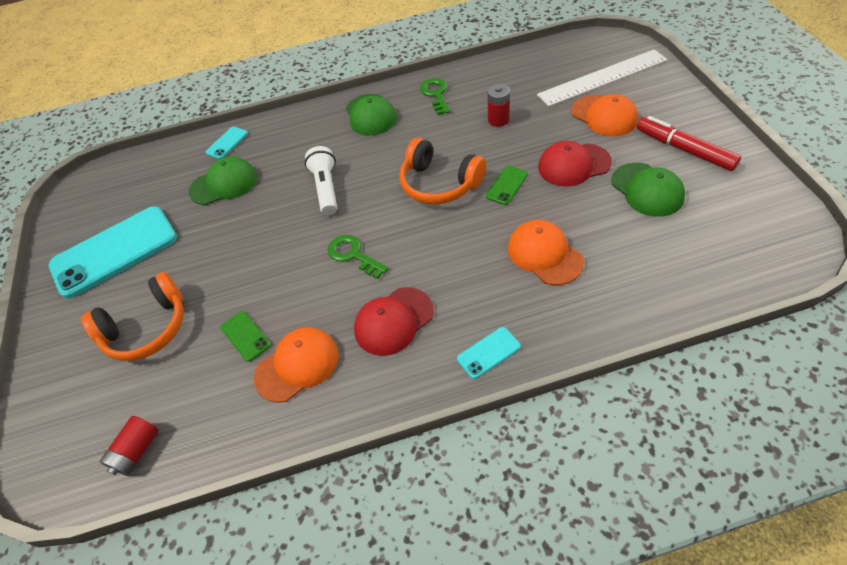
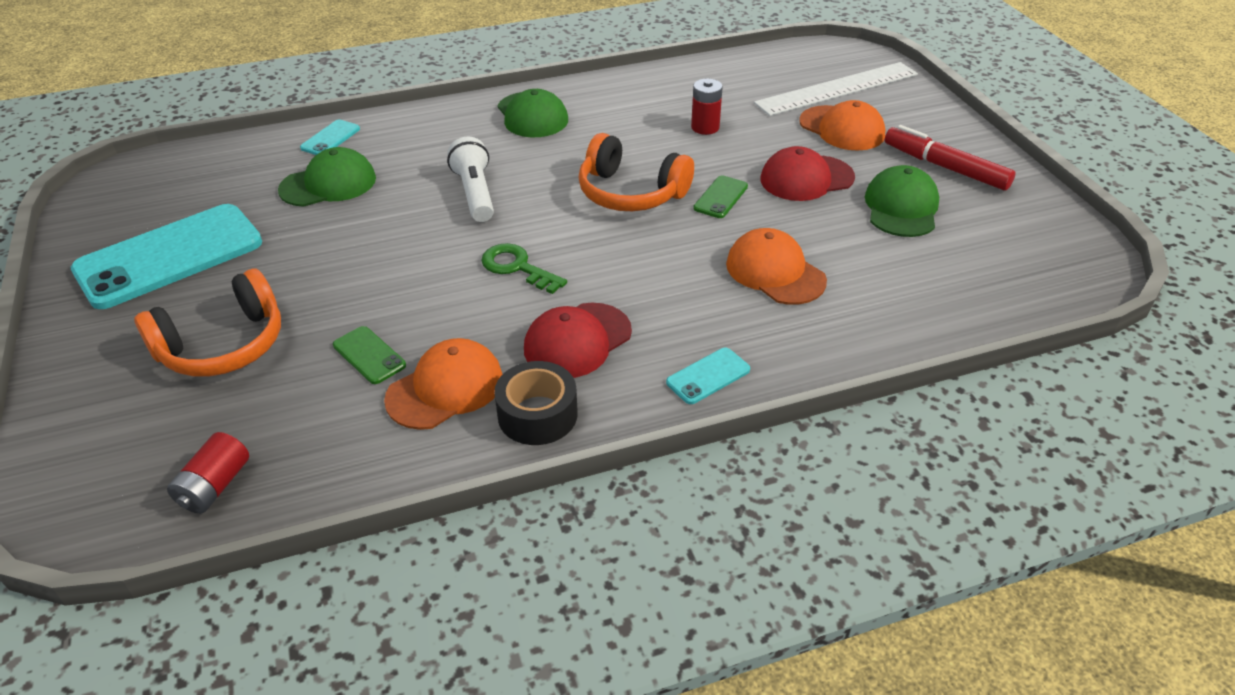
camera: 10 degrees left, 10 degrees down
green key [420,78,451,115] -> none
green cap [611,163,685,217] -> green cap turned 135 degrees counterclockwise [865,165,939,237]
none -> black tape [494,361,578,445]

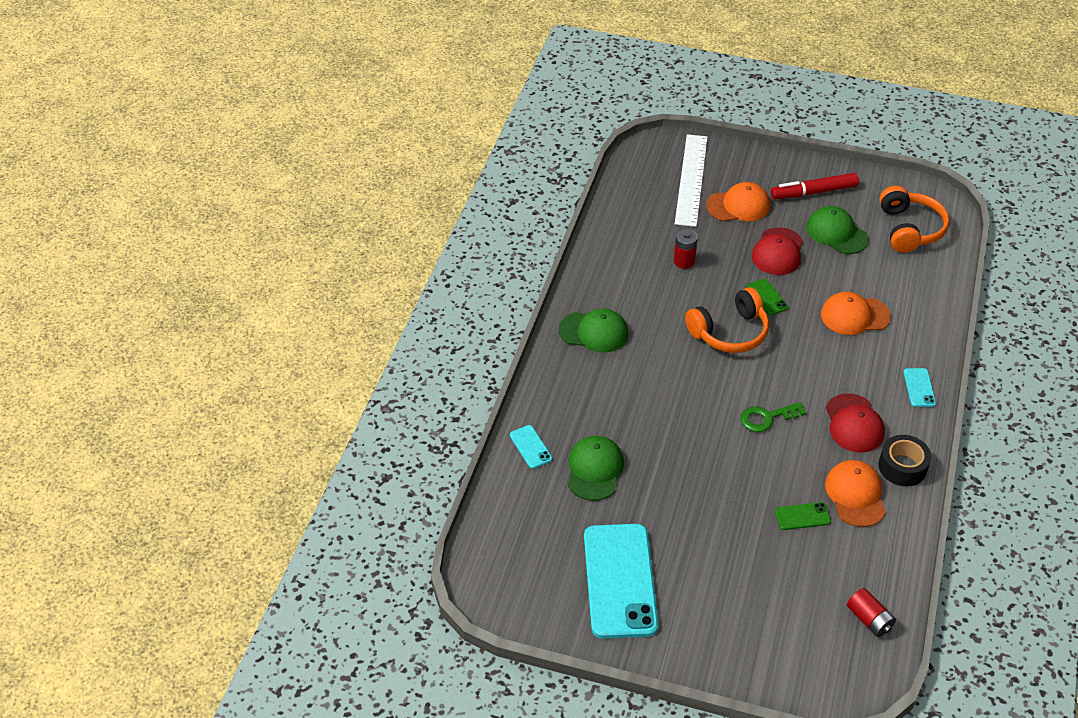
camera: 55 degrees left, 5 degrees up
orange headphones [134,269,281,377] -> orange headphones moved to [879,186,950,253]
white flashlight [447,137,494,222] -> none

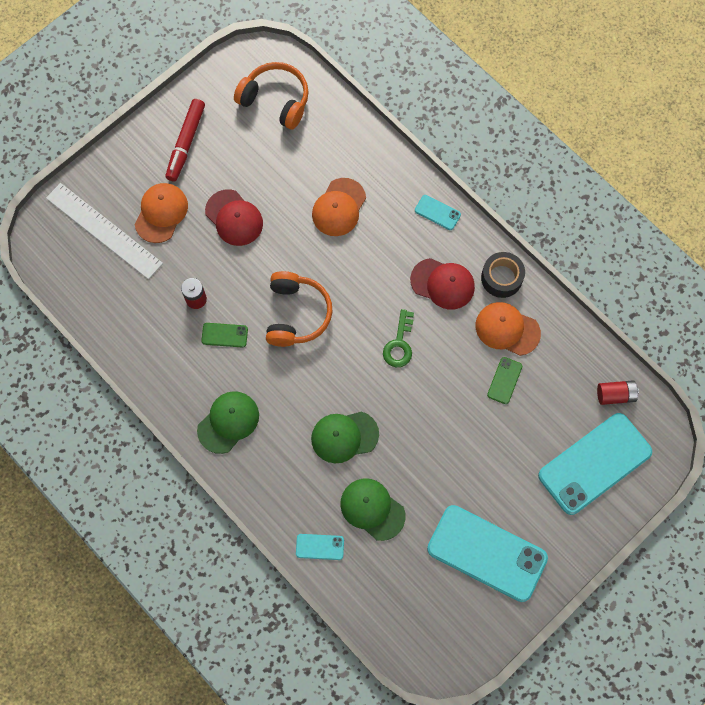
camera: 60 degrees left, 25 degrees up
green phone [747,279,788,315] -> green phone moved to [201,323,248,348]
green cap [806,206,869,254] -> green cap moved to [311,411,379,463]
none -> turquoise phone [538,413,652,515]

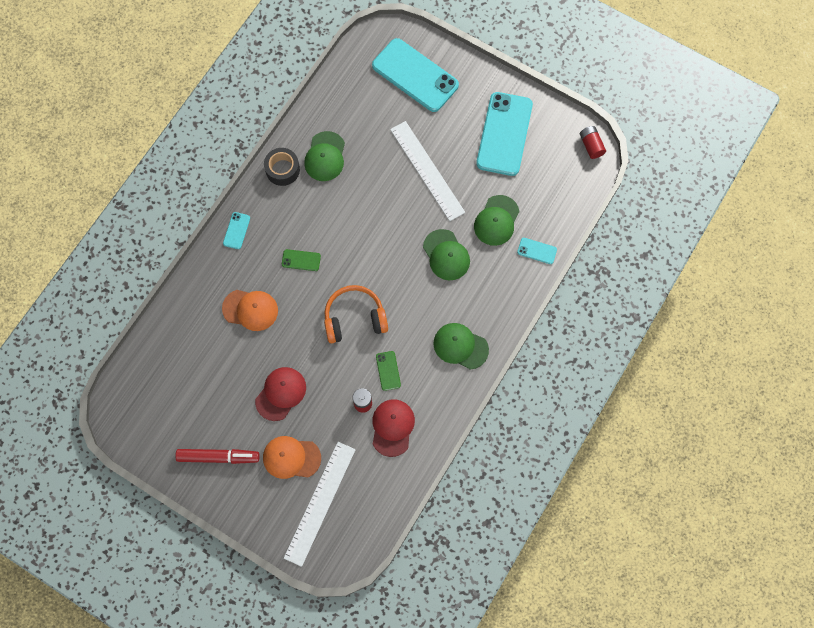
camera: 105 degrees left, 0 degrees up
orange headphones [234,62,309,130] -> none
turquoise phone [296,534,344,560] -> turquoise phone turned 60 degrees counterclockwise [517,238,557,264]
green key [383,309,414,367] -> none
red cap [410,258,475,310] -> red cap moved to [373,399,415,457]
orange cap [476,302,541,356] -> green cap [304,131,345,181]
green phone [487,357,522,404] -> green phone moved to [282,249,321,271]
red battery [597,380,639,405] -> red battery moved to [580,126,606,159]
none -> white ruler [390,121,465,221]

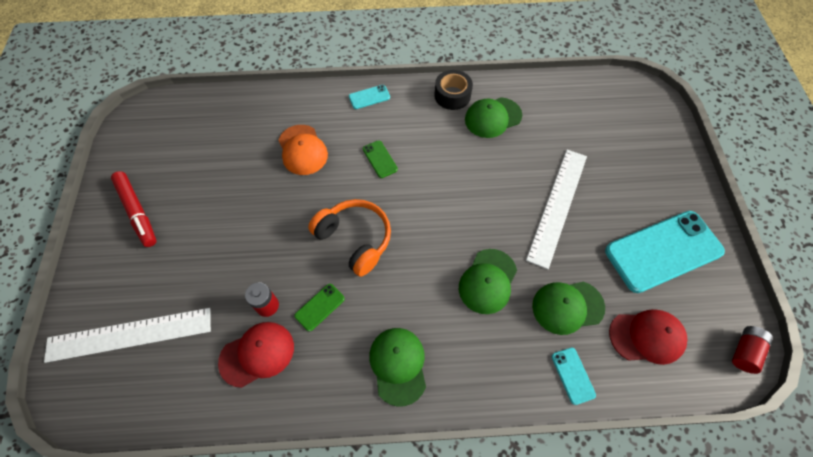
camera: 55 degrees right, 10 degrees down
red cap [255,367,306,421] -> red cap moved to [609,309,688,365]
orange cap [263,436,321,479] -> none
turquoise phone [372,38,459,112] -> none

